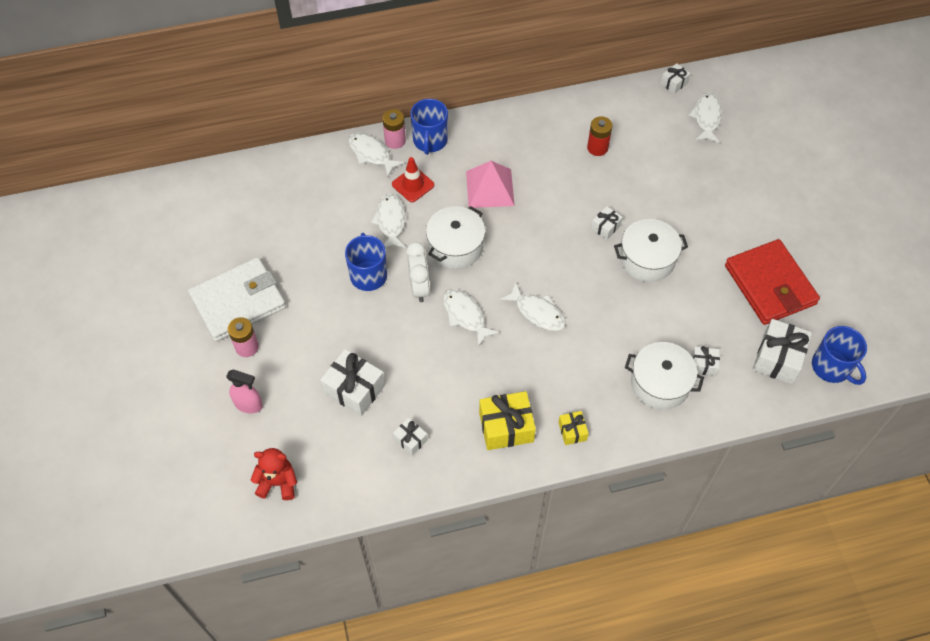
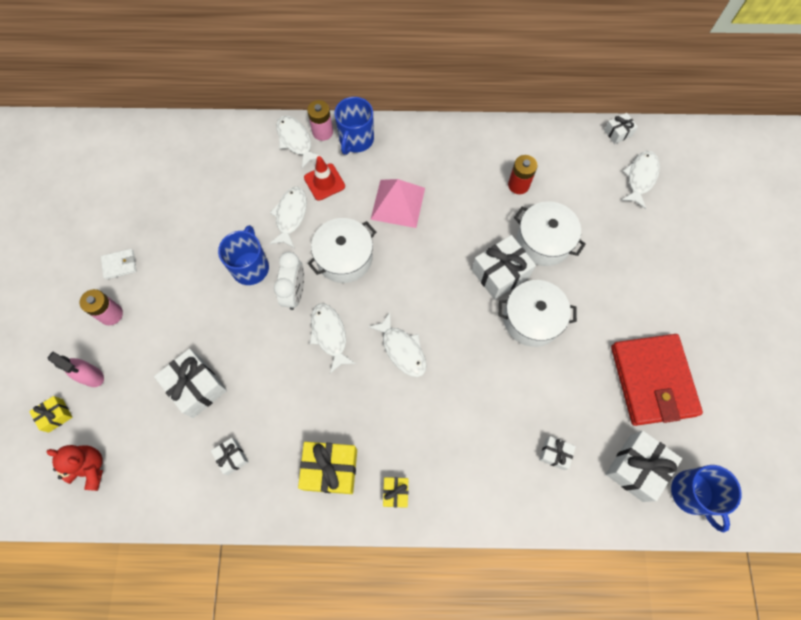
camera: 15 degrees right, 10 degrees up
white wallet [188,257,286,342] -> white wallet [101,249,137,280], size x0.40
white gift [591,206,623,240] -> white gift [472,235,536,300], size x1.86
white pot [625,342,704,410] -> white pot moved to [514,201,586,266]
none -> yellow gift [29,396,73,433]

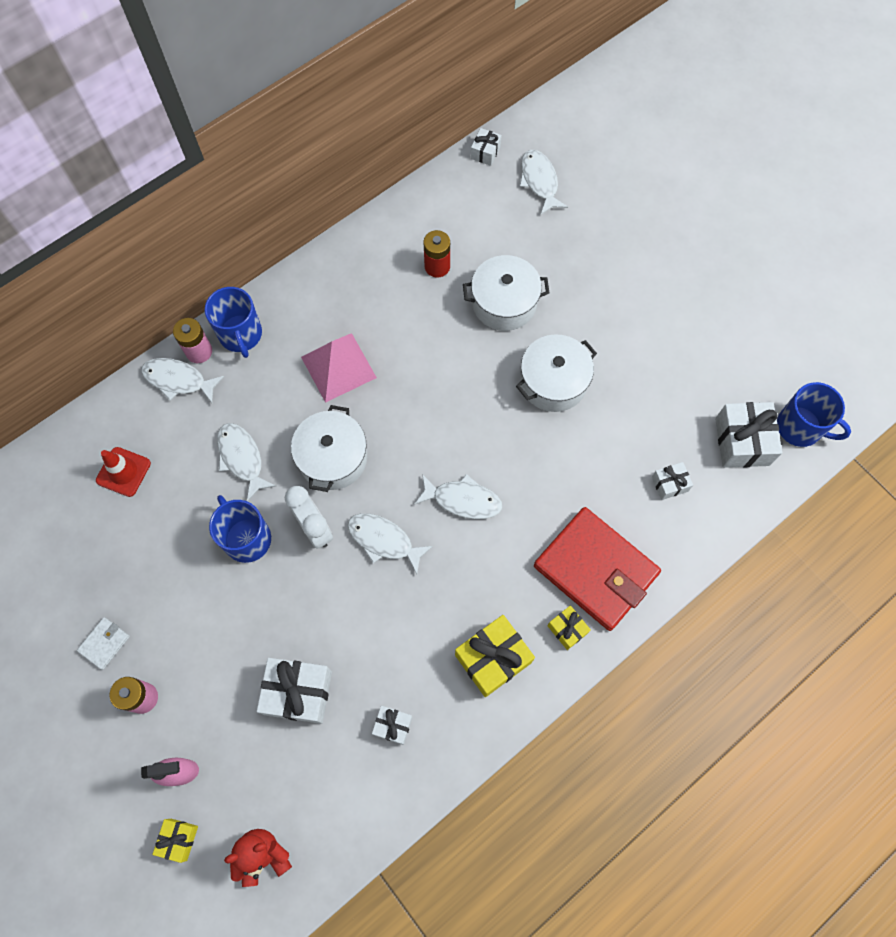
camera: 40 degrees left, 0 degrees up
red traffic cone [304,156,345,201] -> red traffic cone moved to [96,447,151,497]
white gift [472,235,536,300] -> none
red wallet [611,334,703,426] -> red wallet moved to [534,507,661,631]

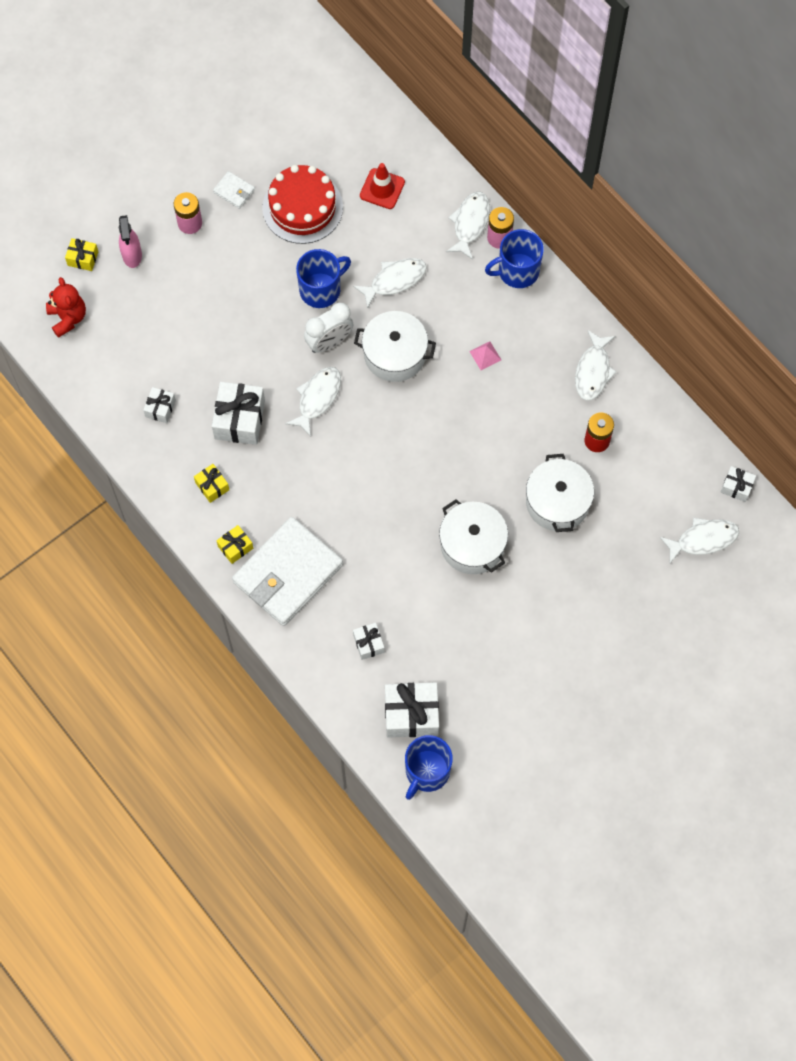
camera: 90 degrees right, 0 degrees up
white gift [257,658,332,724] -> white gift moved to [212,382,265,445]
pink pyramid [301,333,377,403] -> pink pyramid [469,341,501,370], size x0.45
white fish [414,474,502,519] -> white fish moved to [575,330,617,401]
yellow gift [455,615,535,697] -> yellow gift [194,464,229,503], size x0.54
red wallet [534,507,661,631] -> white wallet [232,517,343,626]
none -> red cake [262,165,343,244]

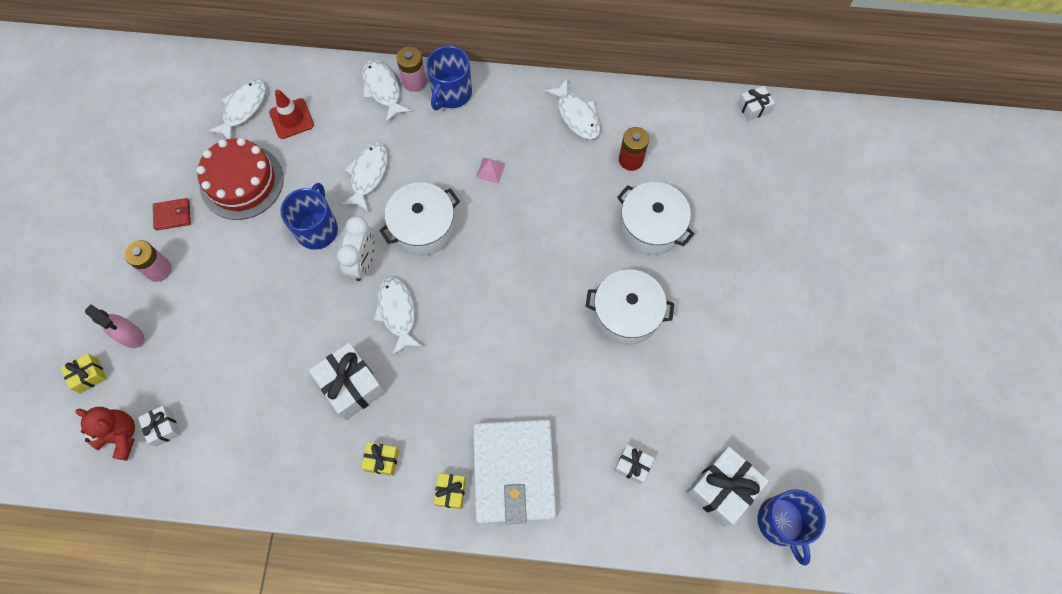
camera: 45 degrees left, 0 degrees up
white gift [143,387,176,423] -> white gift moved to [138,406,181,447]
white wallet [213,171,255,209] -> red wallet [153,198,191,230]
white fish [660,517,739,563] -> white fish moved to [208,79,266,139]

